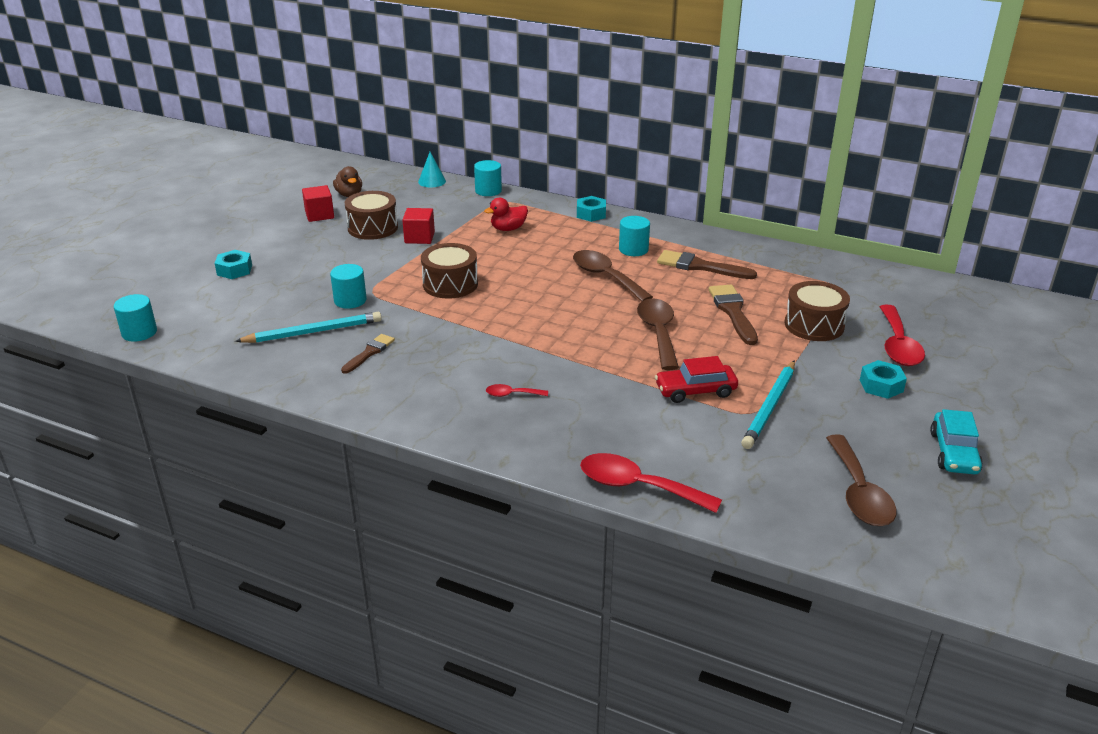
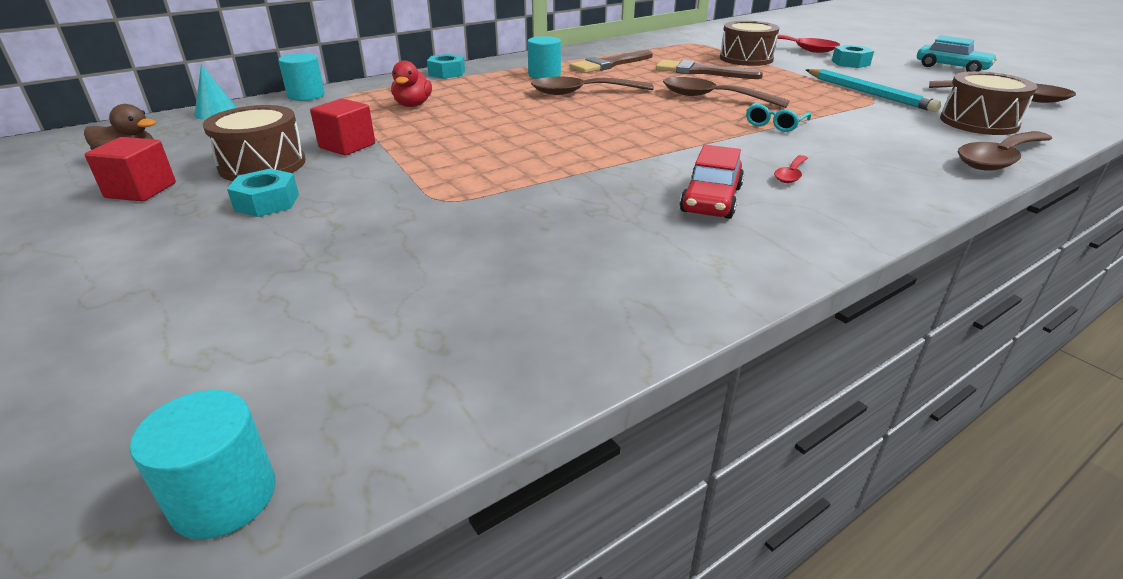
camera: 60 degrees left, 0 degrees up
turquoise nut [215,250,252,279] -> turquoise nut moved to [227,168,299,217]
turquoise pencil [235,312,382,343] -> none
turquoise cylinder [330,264,367,309] -> none
brown brush [341,334,395,374] -> none
brown drum [421,243,478,298] -> brown drum moved to [940,71,1037,135]
red spoon [580,453,722,513] -> brown spoon [958,131,1052,171]
red car [655,356,738,403] -> red car moved to [680,145,744,219]
none -> turquoise glasses [746,103,811,132]

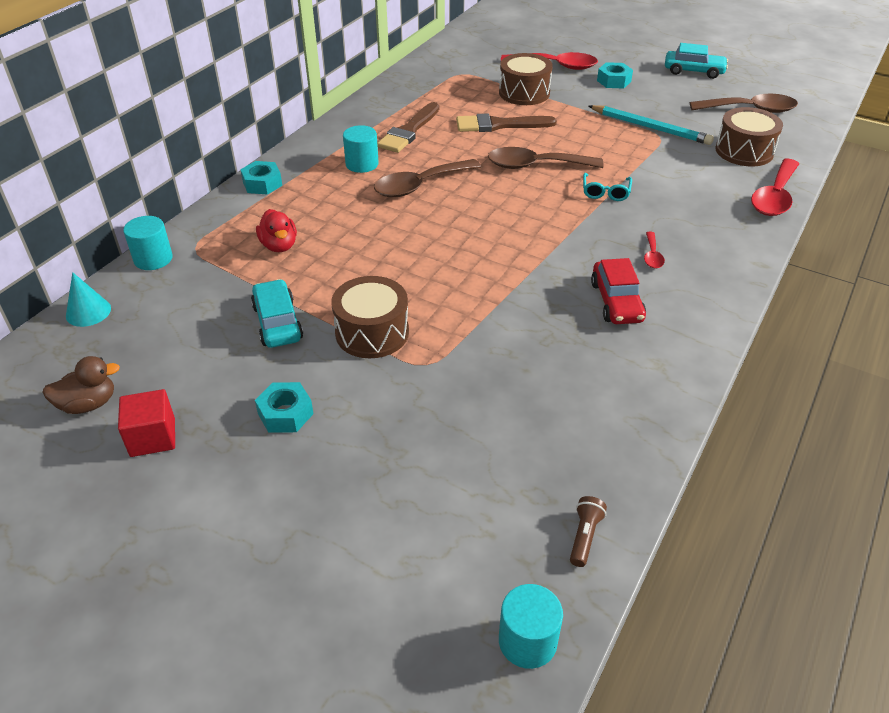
camera: 25 degrees left, 10 degrees up
brown drum [203,105,306,181] -> brown drum moved to [331,276,409,358]
red cube [310,98,375,156] -> turquoise car [251,279,303,348]
brown spoon [958,131,1052,171] -> red spoon [751,159,799,216]
none -> brown flashlight [570,496,607,567]

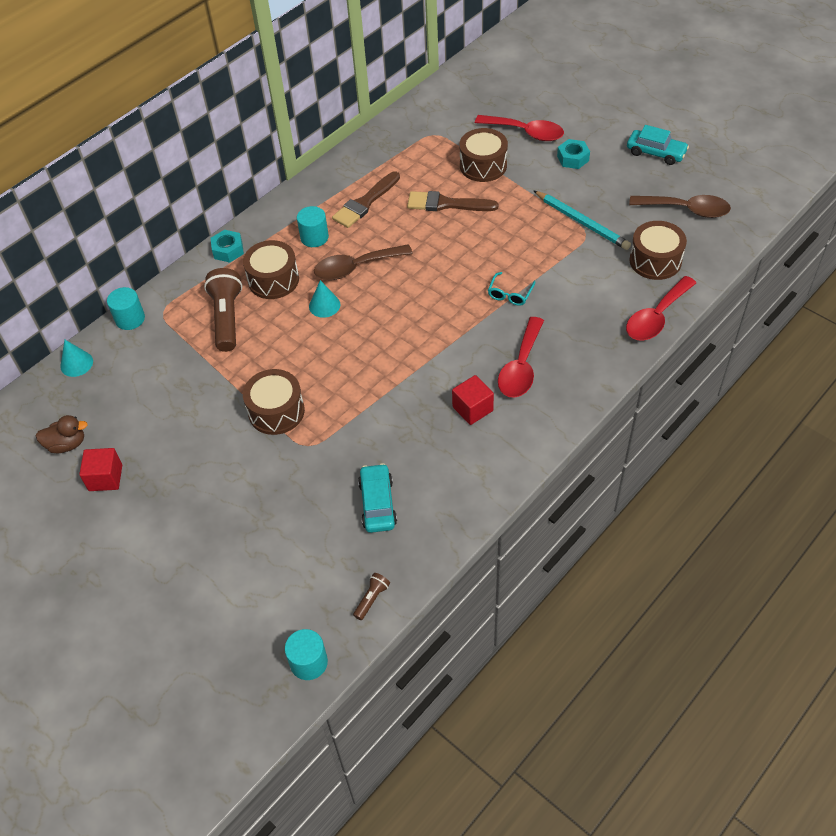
camera: 15 degrees right, 10 degrees up
turquoise car [251,279,303,348] -> turquoise car moved to [358,463,397,533]
turquoise nut [255,382,313,433] -> none
red duck [256,209,297,252] -> brown flashlight [204,268,242,352]
brown spoon [488,147,603,169] -> none
red car [591,258,646,324] -> red cube [452,375,494,425]
red spoon [644,232,665,268] -> red spoon [498,317,544,397], size x2.06
none -> brown drum [243,240,299,299]
none -> turquoise cone [309,280,341,318]

